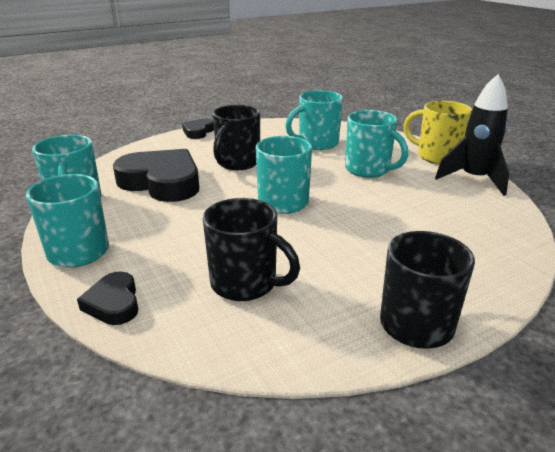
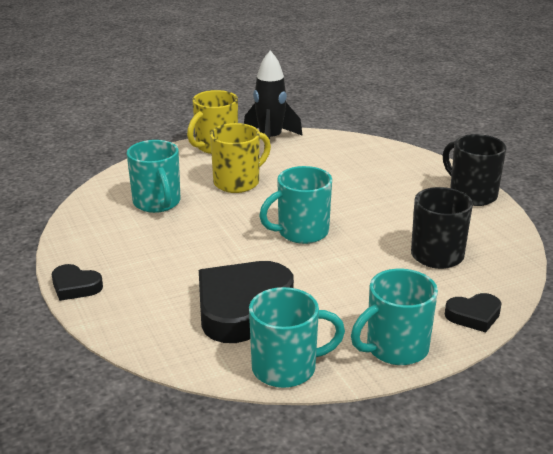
camera: 85 degrees left, 0 degrees up
black mug [213,105,260,170] -> none
turquoise mug [345,110,408,178] -> yellow mug [210,123,271,193]

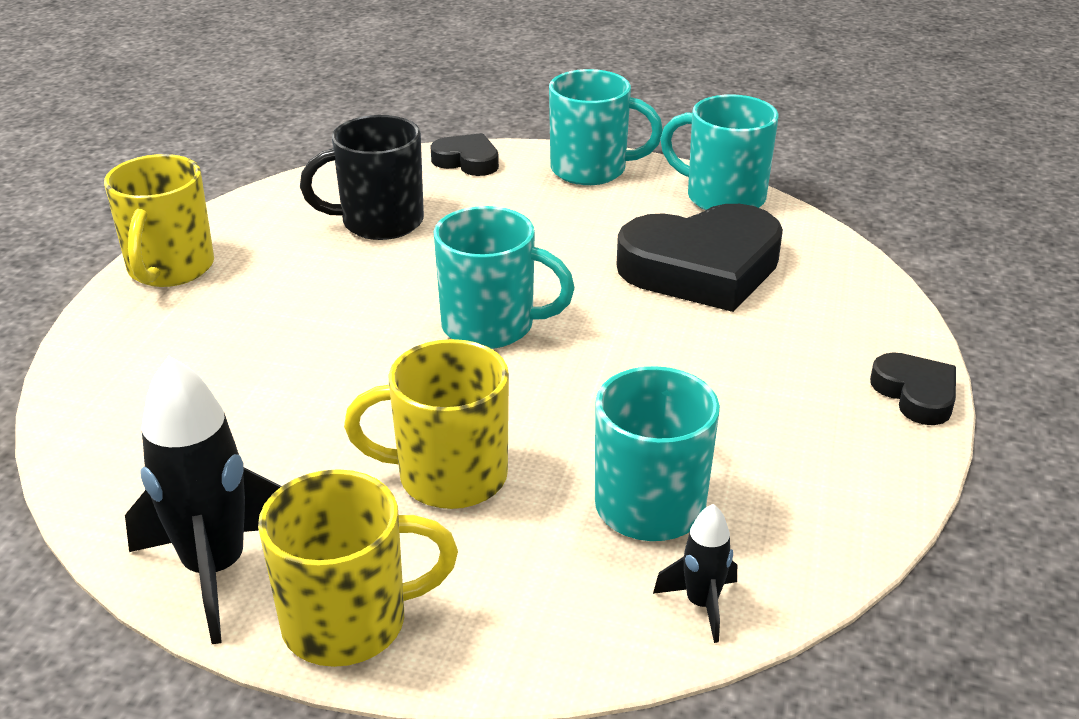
camera: 140 degrees left, 5 degrees up
black mug [443,134,507,206] -> yellow mug [104,154,214,287]
none -> black rocket [653,504,737,643]

